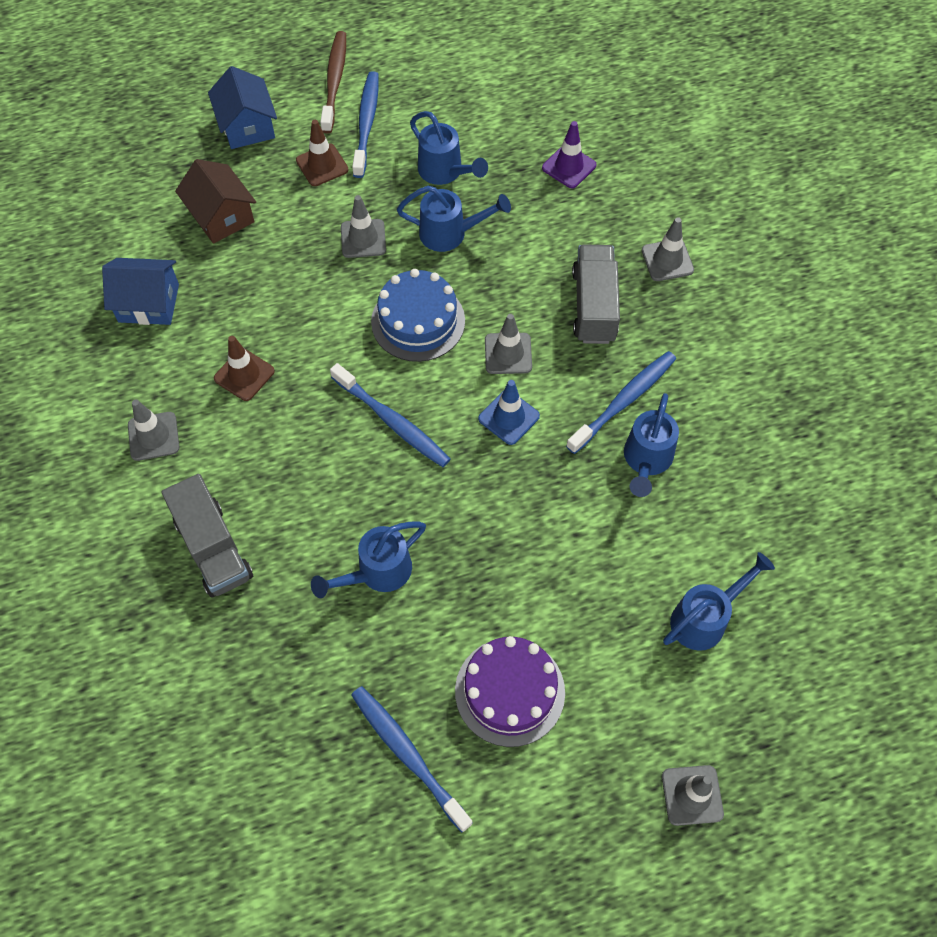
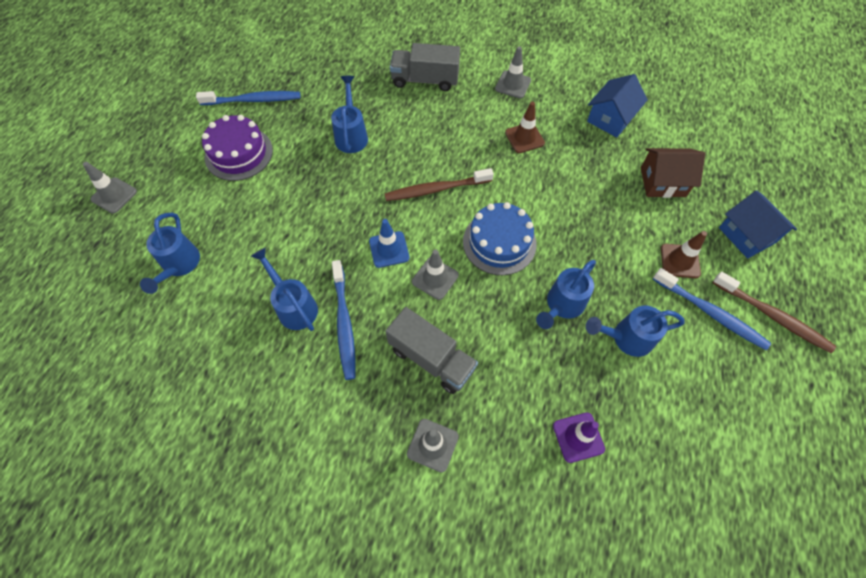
camera: 125 degrees right, 0 degrees up
blue house [208,66,277,149] -> blue house turned 45 degrees clockwise [719,190,797,259]
blue toothbrush [330,363,451,467] -> brown toothbrush [385,168,494,201]
grey traffic cone [341,195,386,258] -> none

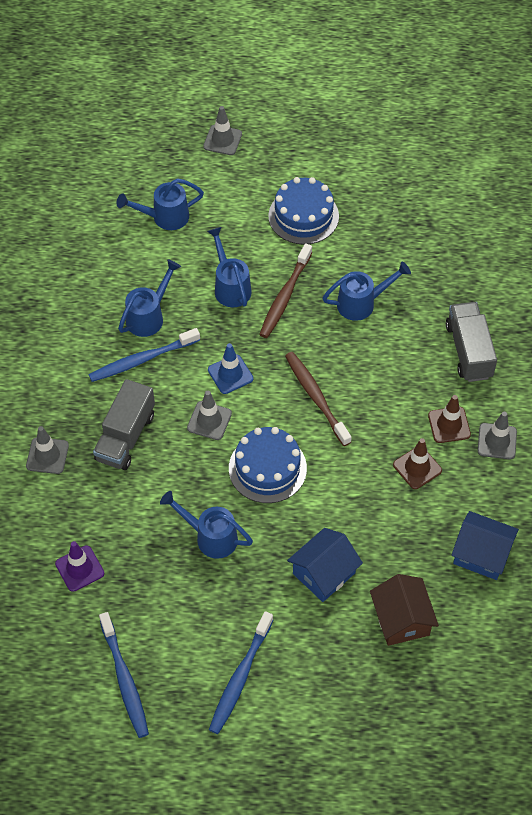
camera: 75 degrees right, 5 degrees down
blue toothbrush [196,91,300,105] -> blue toothbrush moved to [99,612,149,738]
purple cake [202,115,273,181] -> blue cake [268,177,339,245]
blue watering can [586,306,685,357] -> blue watering can moved to [207,227,252,307]
brown traffic cone [661,231,707,278] -> brown traffic cone moved to [428,395,471,443]
brown toothbrush [712,272,836,353] -> brown toothbrush moved to [259,243,312,338]
blue house [719,190,797,259] -> blue house moved to [287,528,363,602]

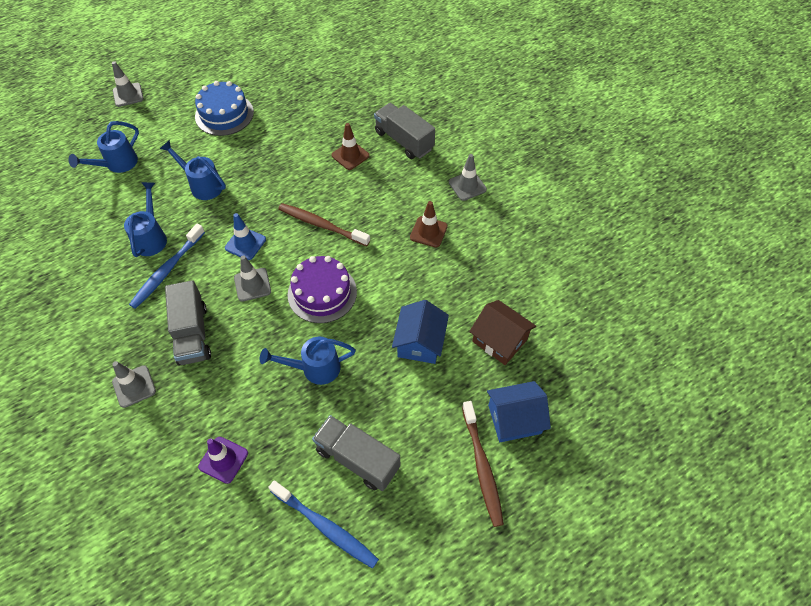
camera: 35 degrees left, 0 degrees up
blue toothbrush [209,611,273,734] -> none
blue cake [229,427,307,503] -> purple cake [288,256,357,323]
brown toothbrush [259,243,312,338] -> brown toothbrush moved to [462,401,504,527]
blue watering can [322,262,411,321] -> none
brown traffic cone [428,395,471,443] -> brown traffic cone moved to [331,123,370,170]
blue house [451,511,519,580] -> blue house moved to [487,381,551,442]
none -> grey truck [312,415,400,491]

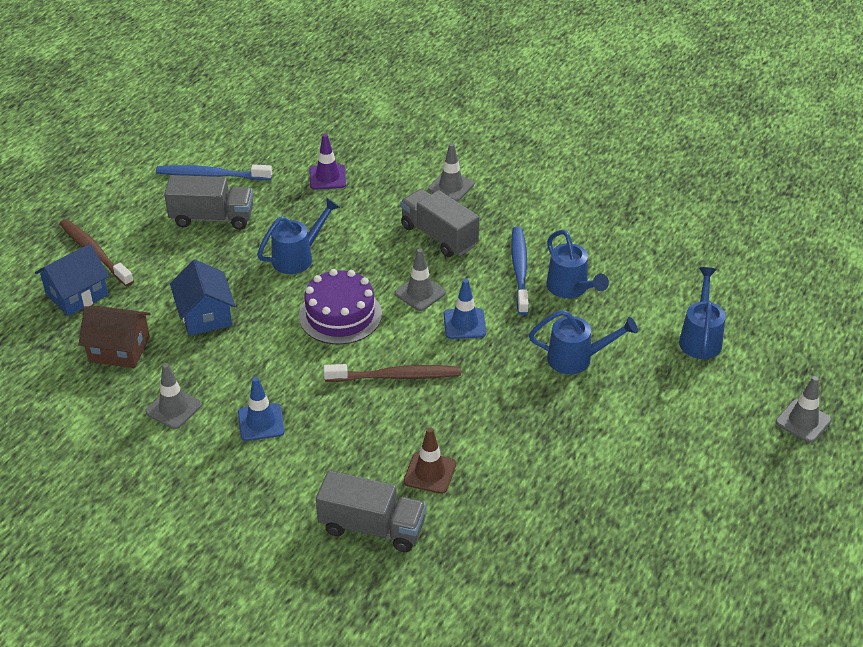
camera: 150 degrees right, 15 degrees down
blue cake [195,81,254,136] -> none
brown traffic cone [410,201,448,248] -> blue traffic cone [238,377,285,441]
grey traffic cone [449,154,487,201] -> grey traffic cone moved to [145,363,202,429]

